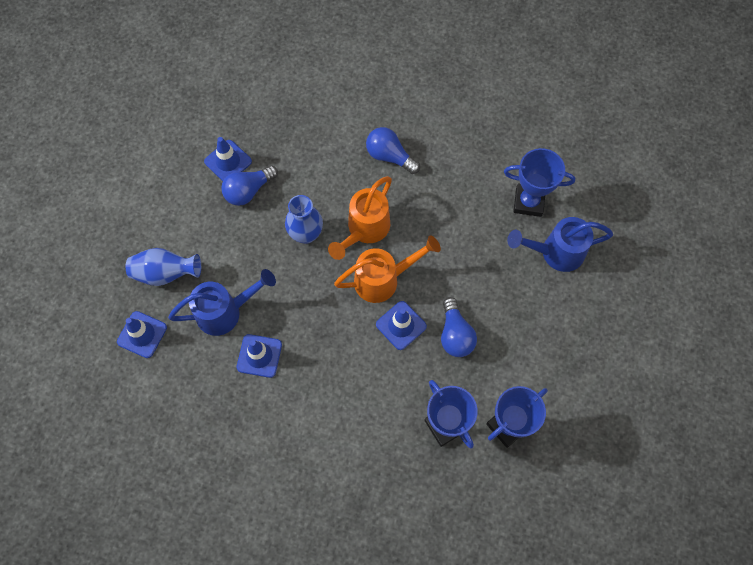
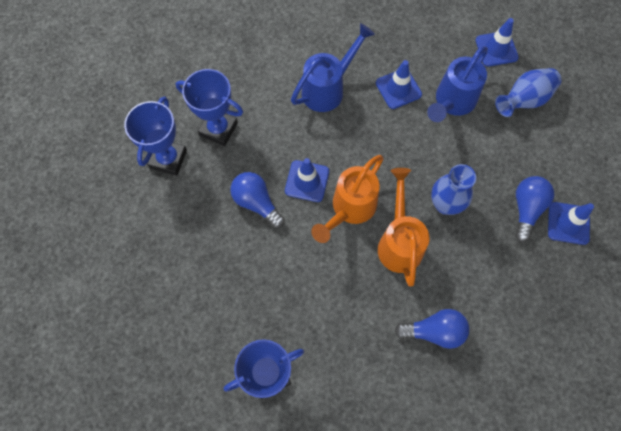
camera: 145 degrees right, 0 degrees up
blue watering can [507,217,613,272] -> blue watering can moved to [291,23,375,112]

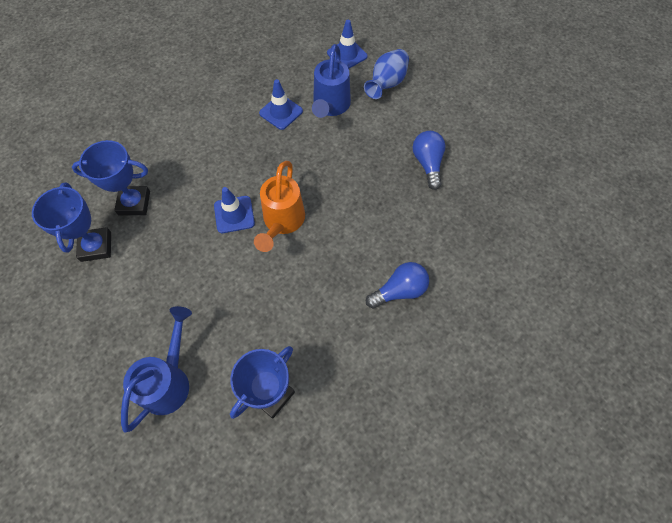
camera: 25 degrees left, 5 degrees down
blue light bulb [230,172,285,228] -> none
blue watering can [291,23,375,112] -> blue watering can moved to [121,306,192,433]
orange watering can [378,168,429,286] -> none
blue vase [431,164,476,215] -> none
blue traffic cone [548,202,594,245] -> none

